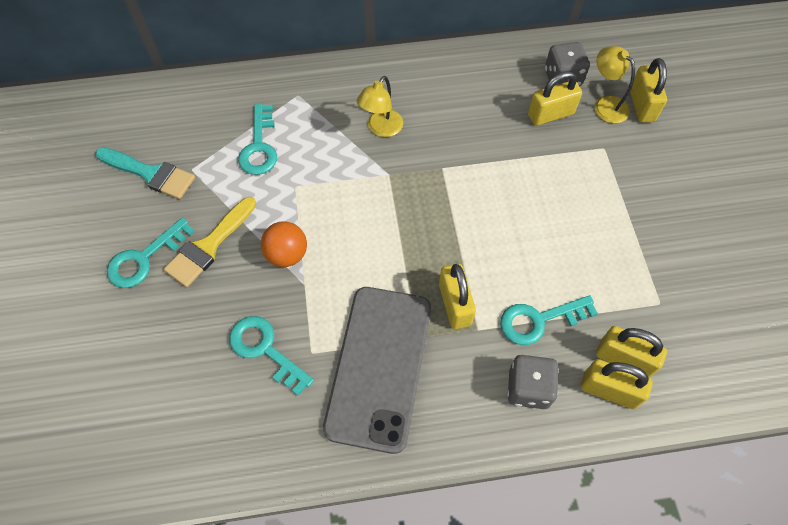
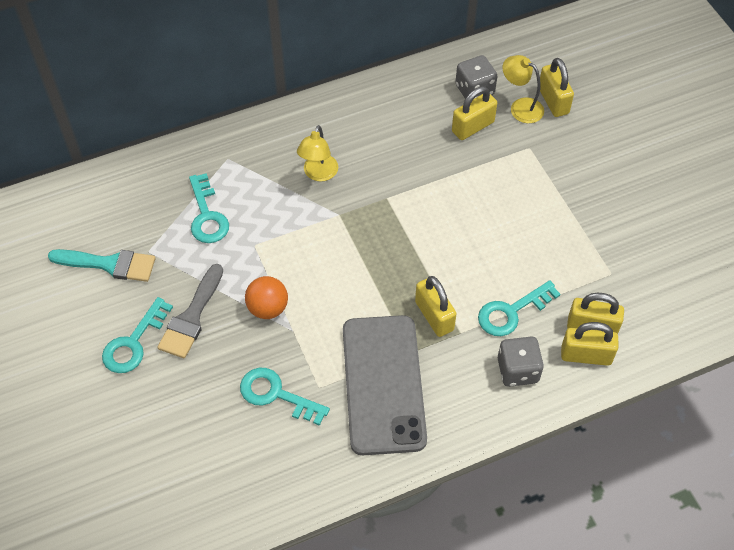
camera: 15 degrees left, 5 degrees down
yellow brush [164,197,256,287] -> grey brush [158,264,223,358]

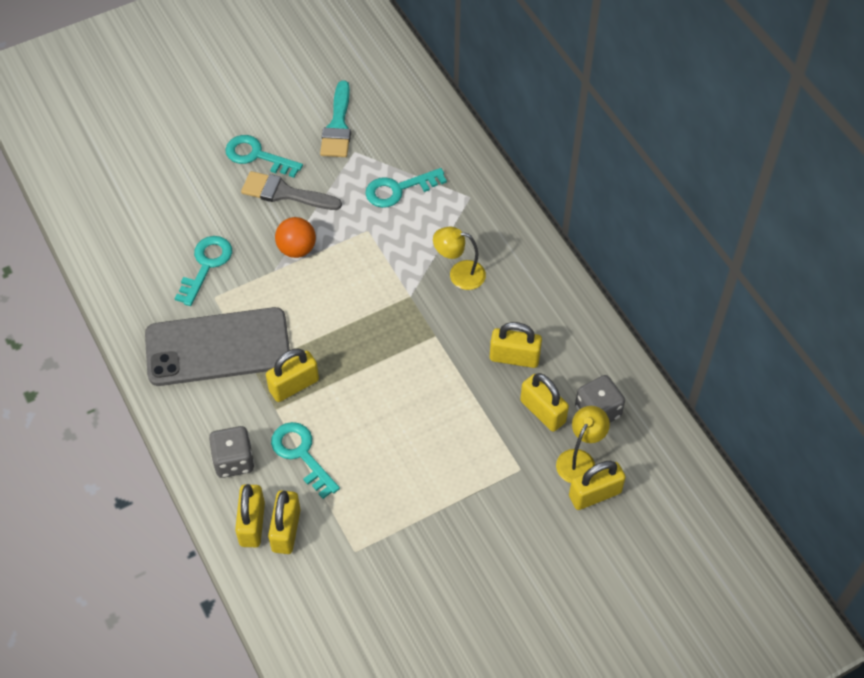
camera: 85 degrees right, 0 degrees up
none -> yellow padlock [490,322,542,368]

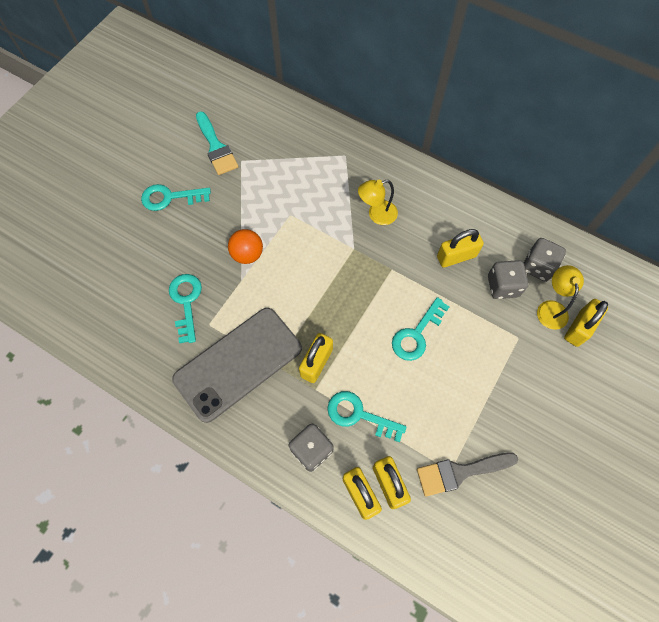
camera: 30 degrees left, 10 degrees up
grey brush [241,171,342,210] -> grey brush moved to [417,453,518,497]
turquoise key [365,168,447,208] -> turquoise key moved to [392,297,450,361]
yellow padlock [520,373,569,432] -> grey dice [488,260,529,299]

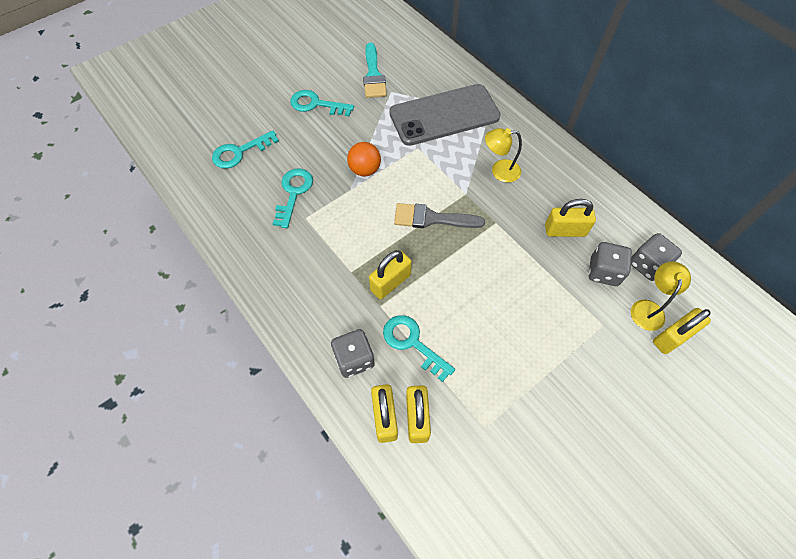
camera: 20 degrees right, 5 degrees down
grey phone [172,308,302,423] -> grey phone moved to [389,84,501,146]
turquoise key [392,297,450,361] -> turquoise key moved to [212,130,279,169]
grey brush [417,453,518,497] -> grey brush moved to [394,203,485,228]

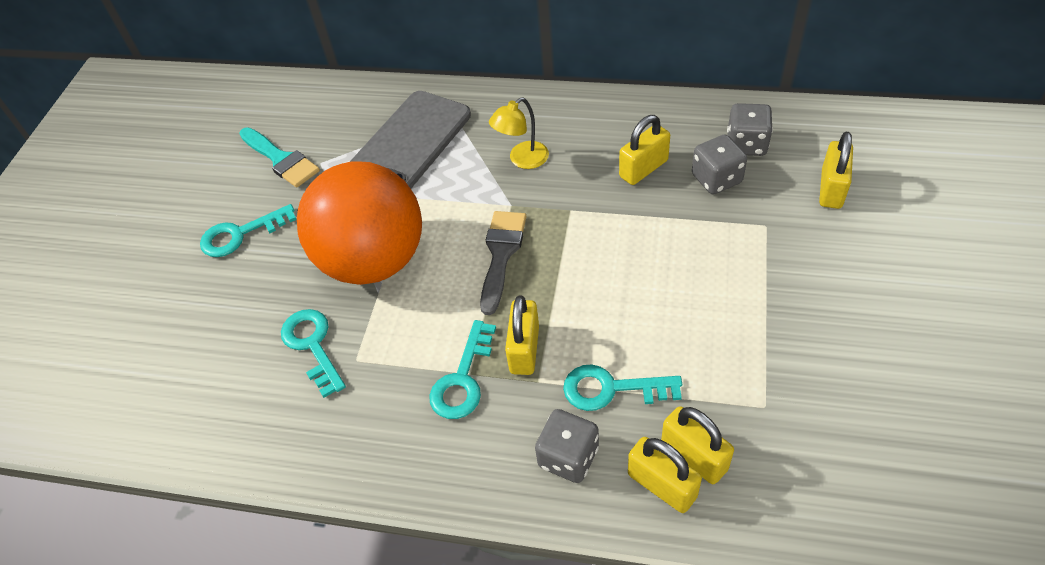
camera: 35 degrees left, 10 degrees down
turquoise key [212,130,279,169] -> turquoise key moved to [429,320,496,419]
orange ball [347,142,381,176] -> orange ball [297,162,422,285], size x2.42
grey brush [394,203,485,228] -> grey brush turned 135 degrees clockwise [480,211,526,315]
yellow lamp [631,262,691,331] -> none

